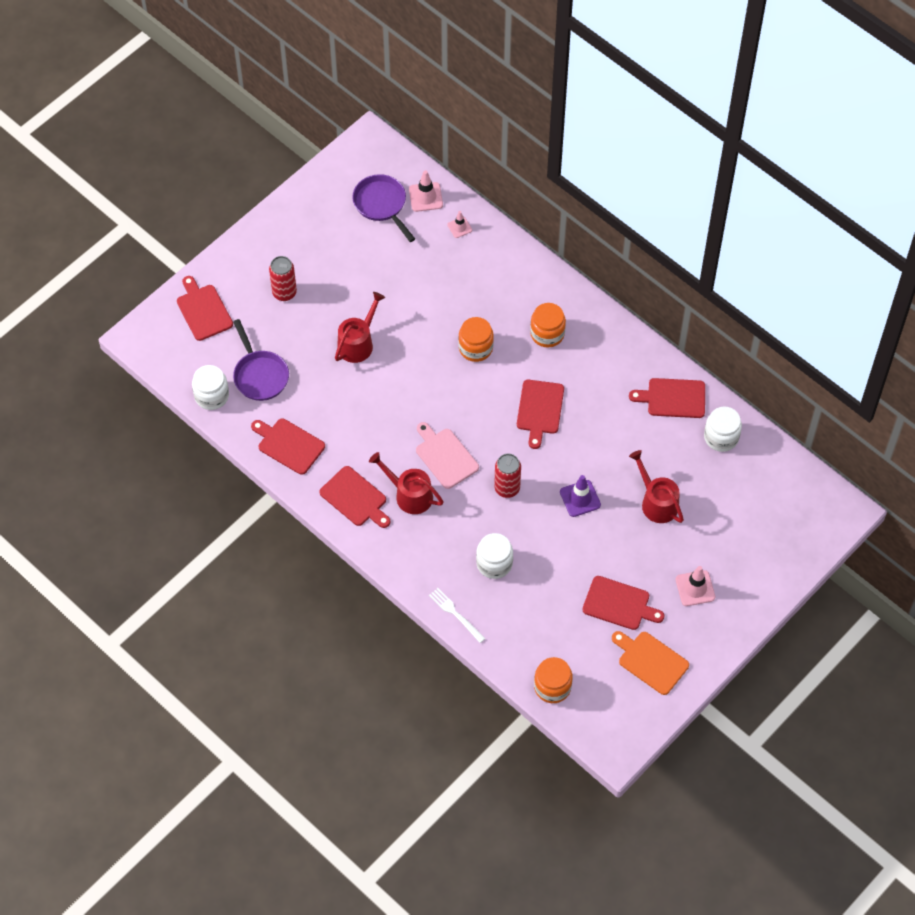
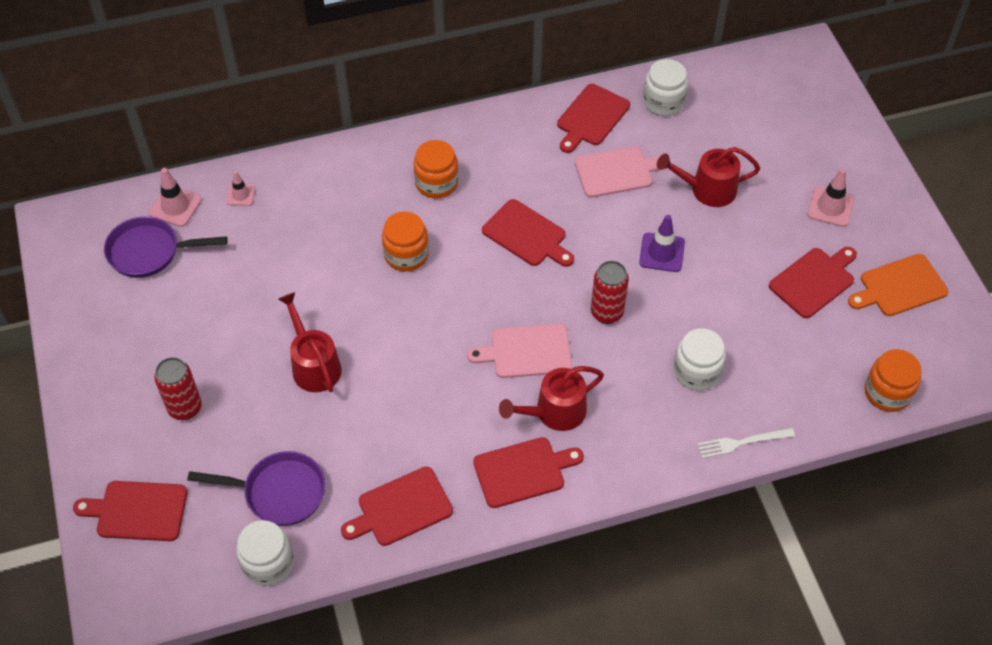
camera: 60 degrees left, 5 degrees down
none -> pink cutting board [575,146,671,198]

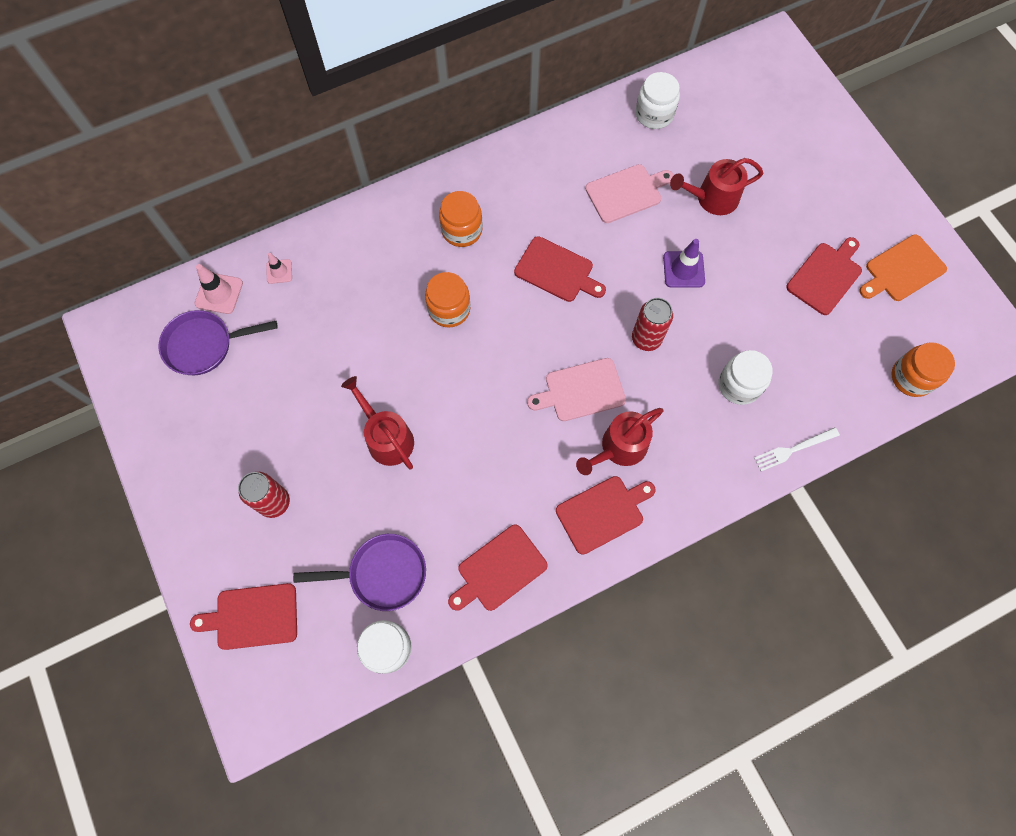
camera: 10 degrees left, 15 degrees up
red cutting board [557,84,630,153] -> none
pink traffic cone [807,168,855,227] -> none

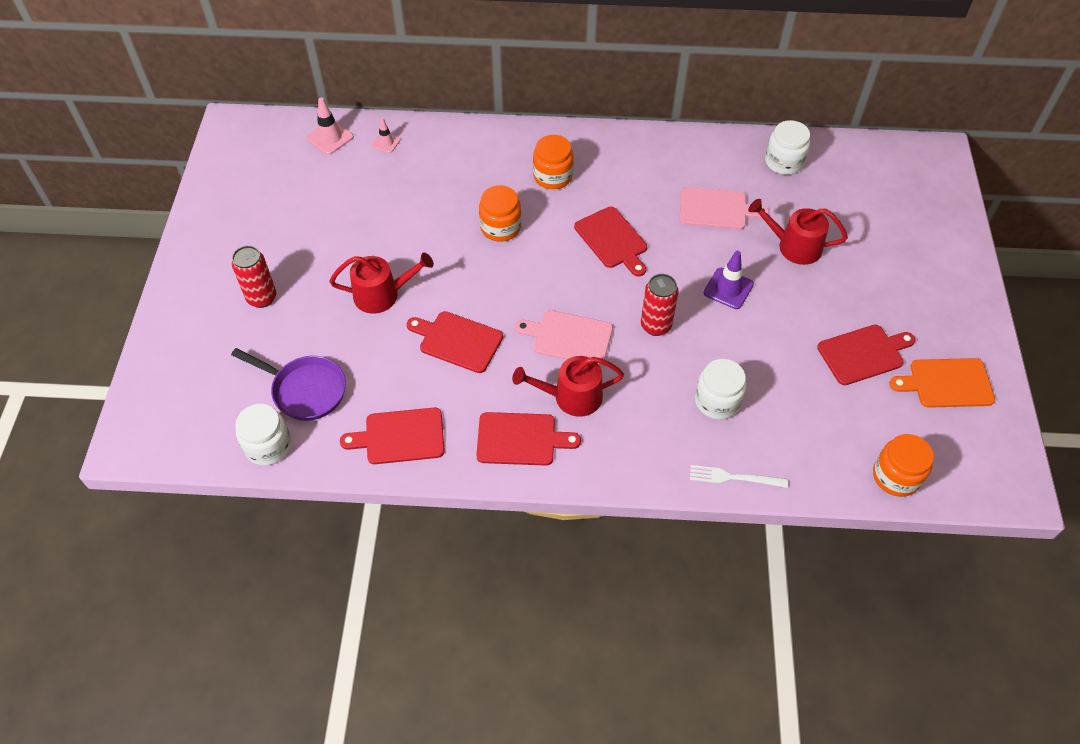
camera: 30 degrees right, 15 degrees down
purple pan [159,310,278,375] -> none
red cutting board [190,583,297,650] -> red cutting board moved to [407,311,503,373]
red watering can [341,376,414,470] -> red watering can turned 90 degrees clockwise [329,253,434,314]

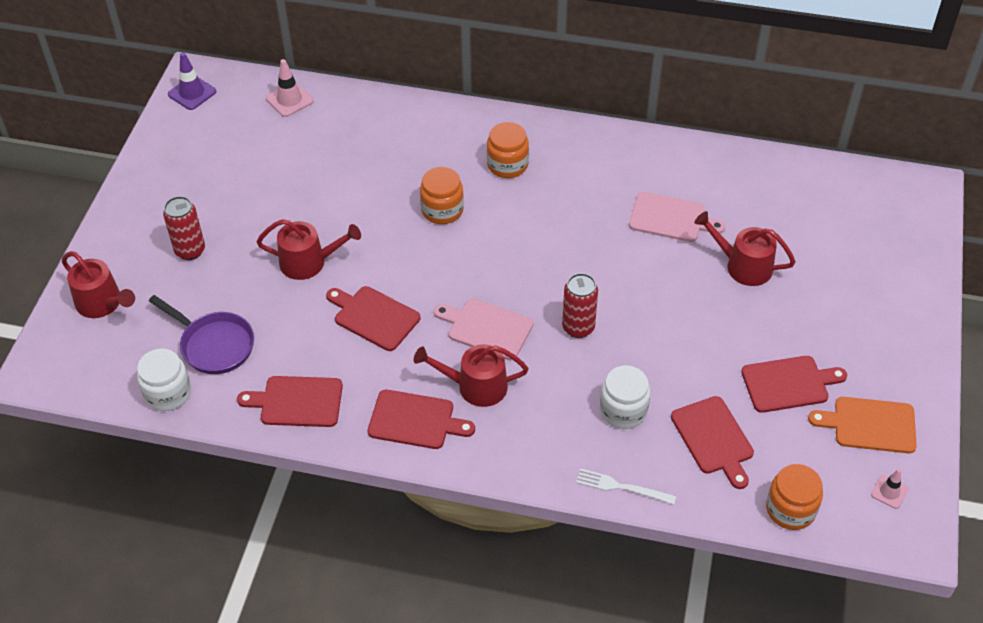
camera: 10 degrees right, 5 degrees down
pink traffic cone [372,118,401,153] -> pink traffic cone moved to [871,469,908,509]
red cutting board [574,206,647,277] -> red cutting board moved to [671,396,754,489]
purple traffic cone [704,251,754,309] -> purple traffic cone moved to [168,52,216,110]
white jar [765,120,810,175] -> none
none -> red watering can [62,251,135,318]

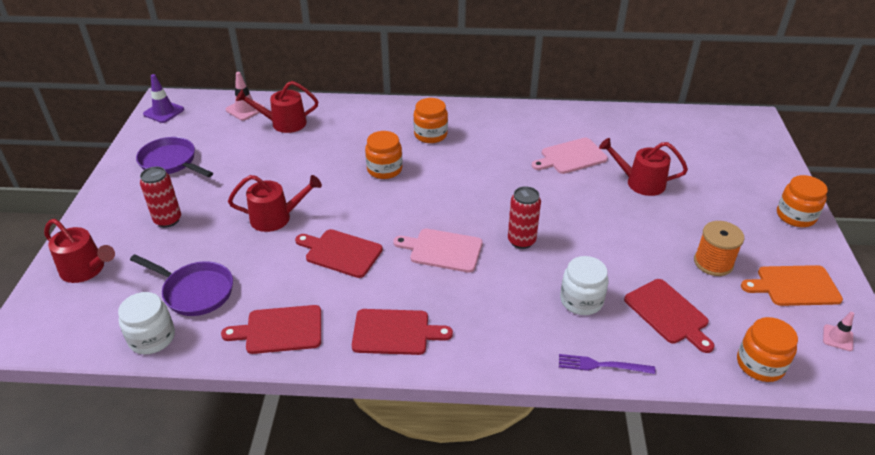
camera: 10 degrees left, 10 degrees down
red watering can [414,344,528,407] -> red watering can moved to [236,81,318,133]
white fork [576,468,676,504] -> purple fork [559,354,656,374]
pink cutting board [629,192,725,242] -> pink cutting board turned 150 degrees clockwise [532,138,608,174]
red cutting board [741,356,847,413] -> orange spool [694,221,744,276]
none -> purple pan [136,137,213,177]
none -> orange jar [777,175,828,227]

